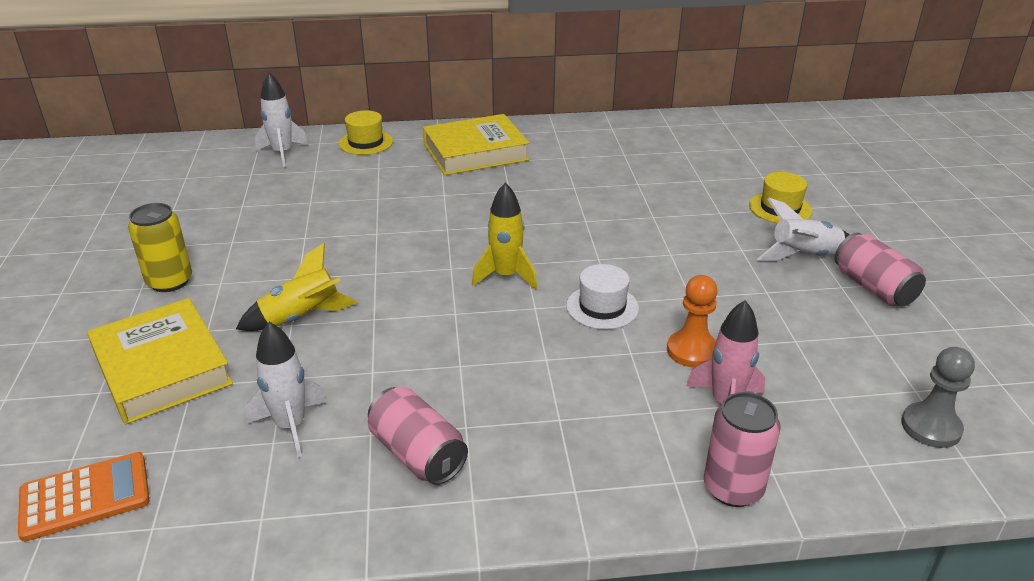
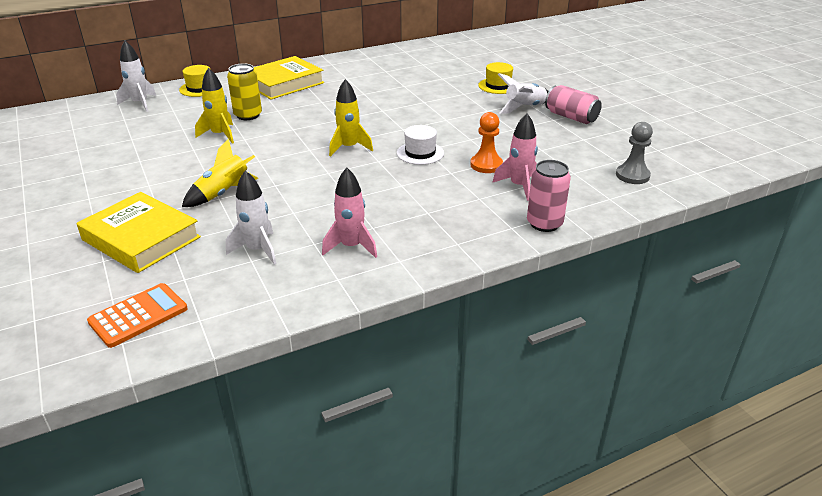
camera: 20 degrees left, 0 degrees up
yellow can [128,203,192,292] -> yellow can moved to [227,63,262,120]
pink can [368,387,468,485] -> pink rocket [322,168,377,258]
none -> yellow rocket [195,68,234,144]

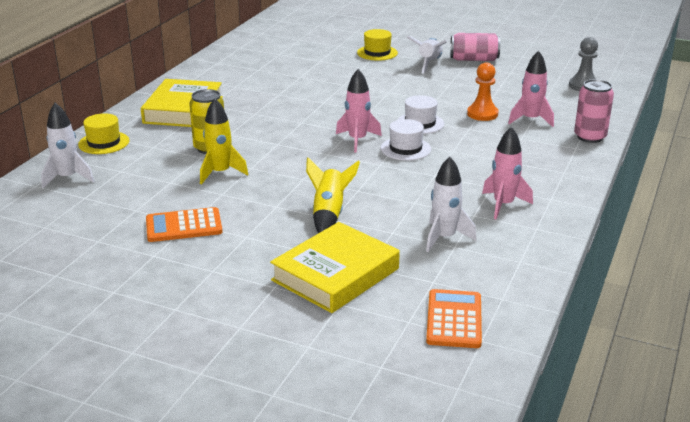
camera: 40 degrees left, 5 degrees down
yellow book [77,192,201,273] -> yellow book turned 45 degrees counterclockwise [270,222,400,313]
yellow rocket [329,79,373,157] -> pink rocket [336,69,382,153]
none -> orange calculator [146,207,222,242]
none -> white hat [381,119,431,161]

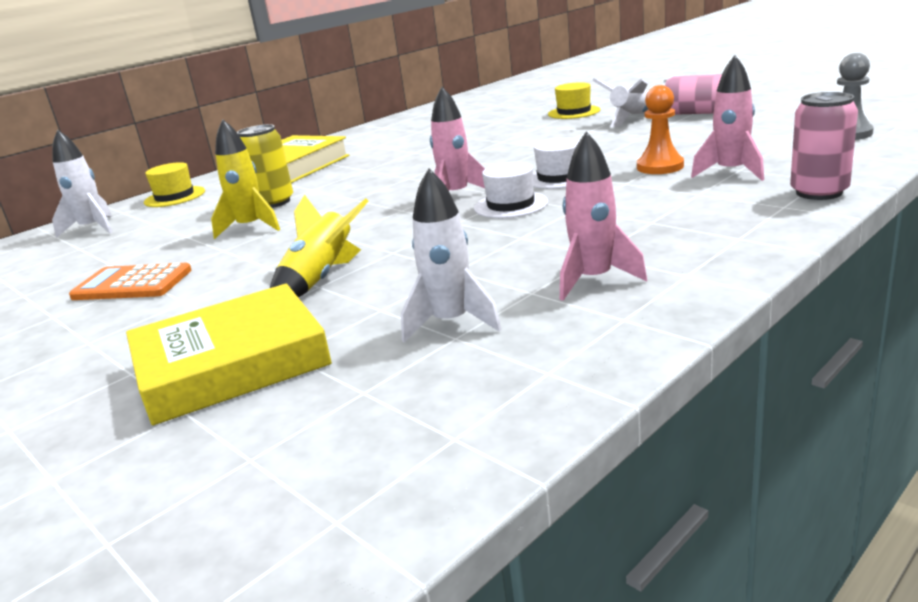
camera: 25 degrees right, 5 degrees down
orange calculator [426,289,482,348] -> none

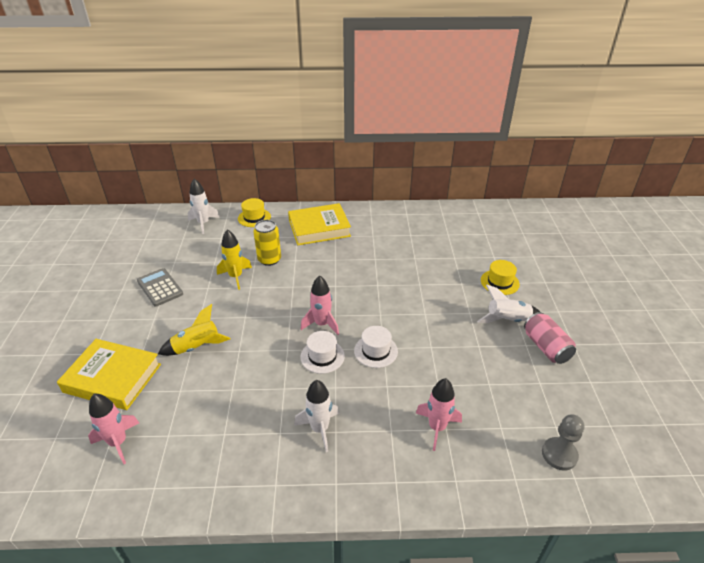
camera: 40 degrees right, 15 degrees up
orange calculator [69,263,192,300] -> grey calculator [137,268,183,307]
white rocket [401,168,501,343] -> white rocket moved to [294,380,339,452]
pink rocket [560,131,647,301] -> pink rocket moved to [88,394,139,464]
orange pawn [637,85,684,174] -> none
pink can [790,92,858,200] -> none

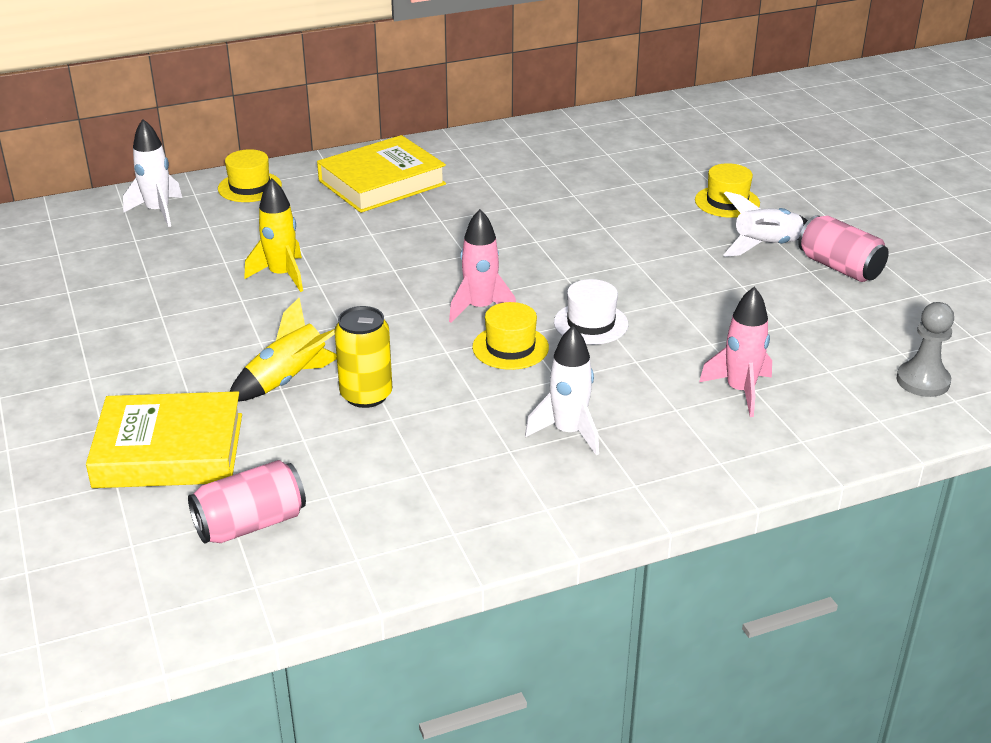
camera: 20 degrees left, 5 degrees down
pink rocket [88,394,139,464] -> pink can [188,460,306,544]
grey calculator [137,268,183,307] -> none
yellow can [253,220,281,266] -> yellow can moved to [334,306,392,408]
white hat [300,331,345,374] -> yellow hat [472,302,549,370]

